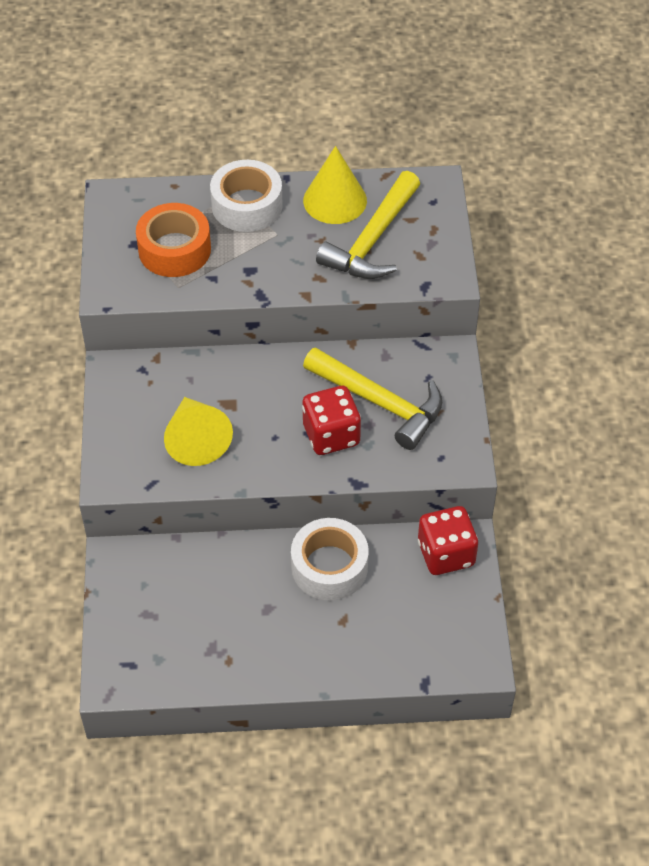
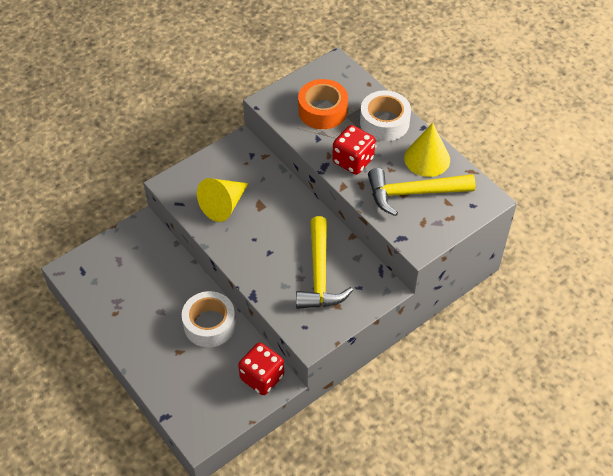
camera: 55 degrees right, 0 degrees up
red dice [302,386,361,455] -> red dice moved to [332,125,375,175]

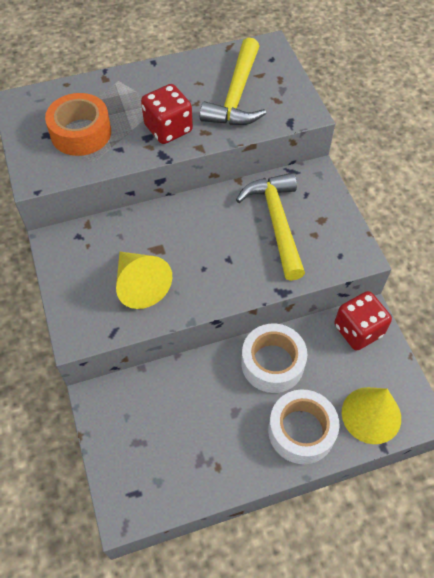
camera: 70 degrees left, 5 degrees up
yellow hammer [296,216,353,309] -> yellow hammer turned 120 degrees counterclockwise [236,173,305,281]
white tape [360,90,411,141] -> white tape moved to [268,389,339,464]
yellow cone [404,123,450,177] -> yellow cone moved to [342,387,401,444]

